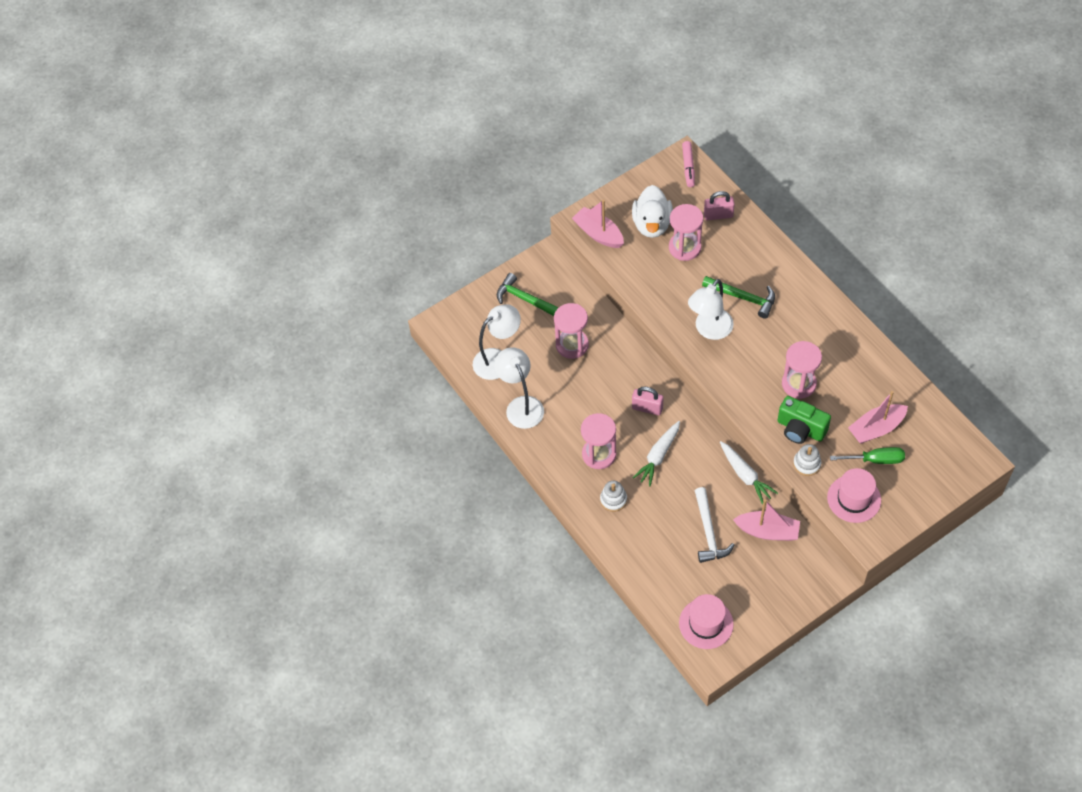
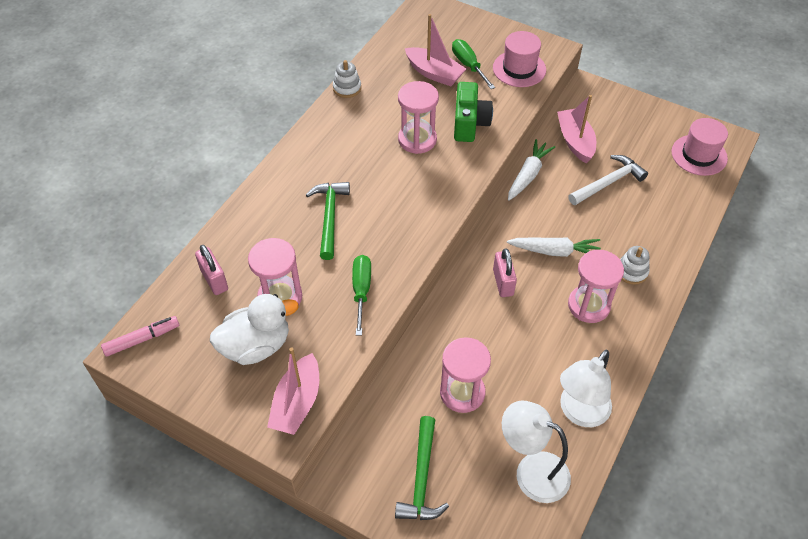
camera: 120 degrees left, 5 degrees down
white lamp [688,279,734,340] -> none
white stacking toy [793,444,821,476] -> white stacking toy moved to [333,60,361,98]
none -> green screwdriver [352,255,371,336]

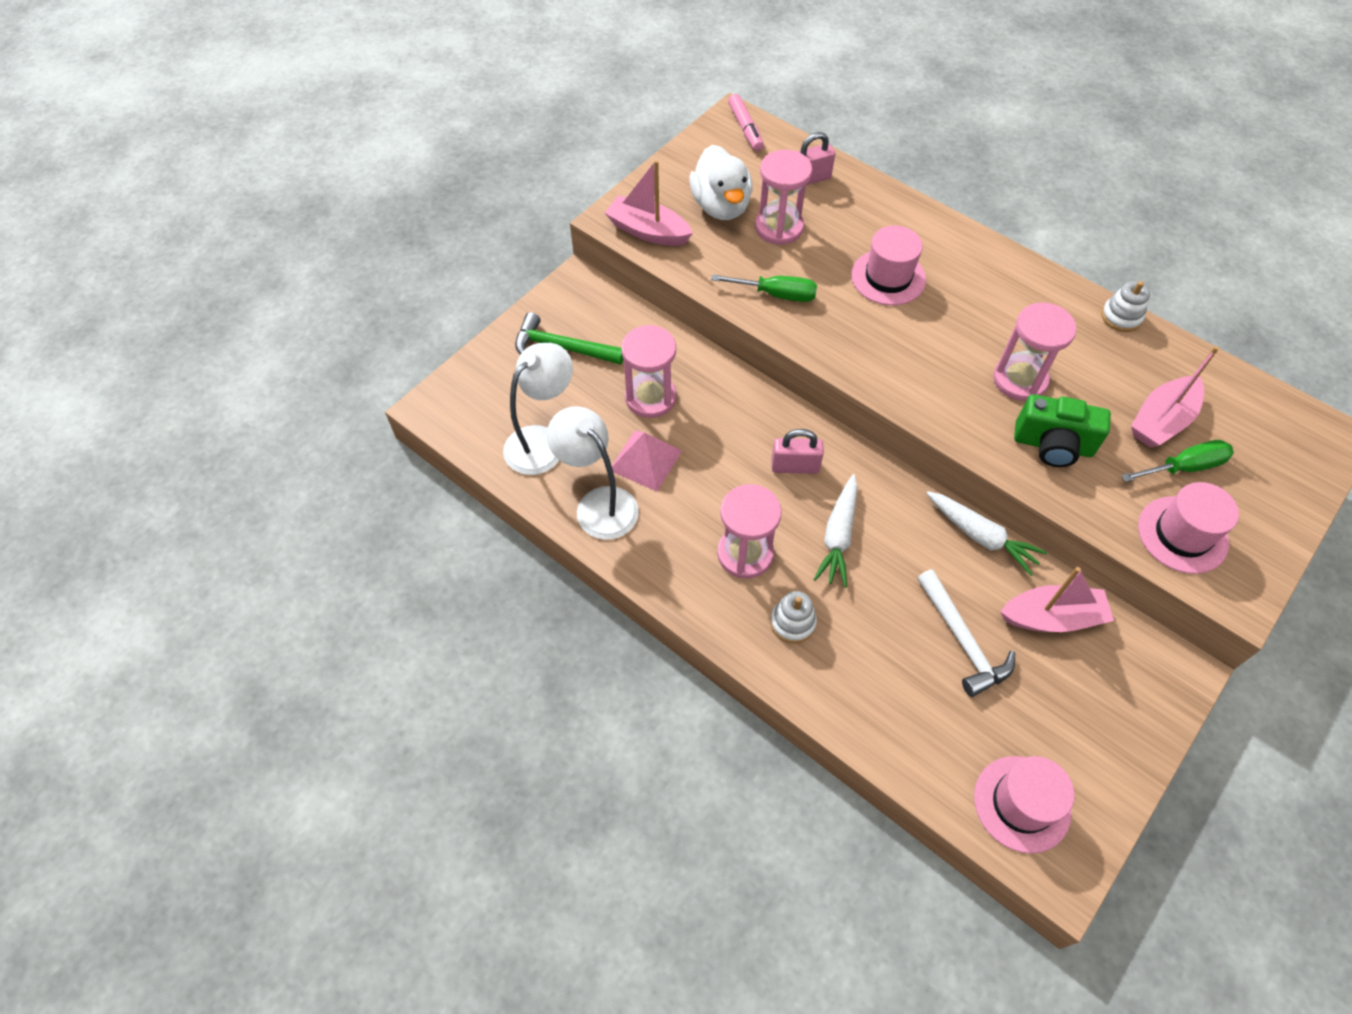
camera: 100 degrees right, 5 degrees up
green hammer [306,182,350,260] -> pink hat [851,226,926,305]
none -> pink pyramid [612,430,682,491]

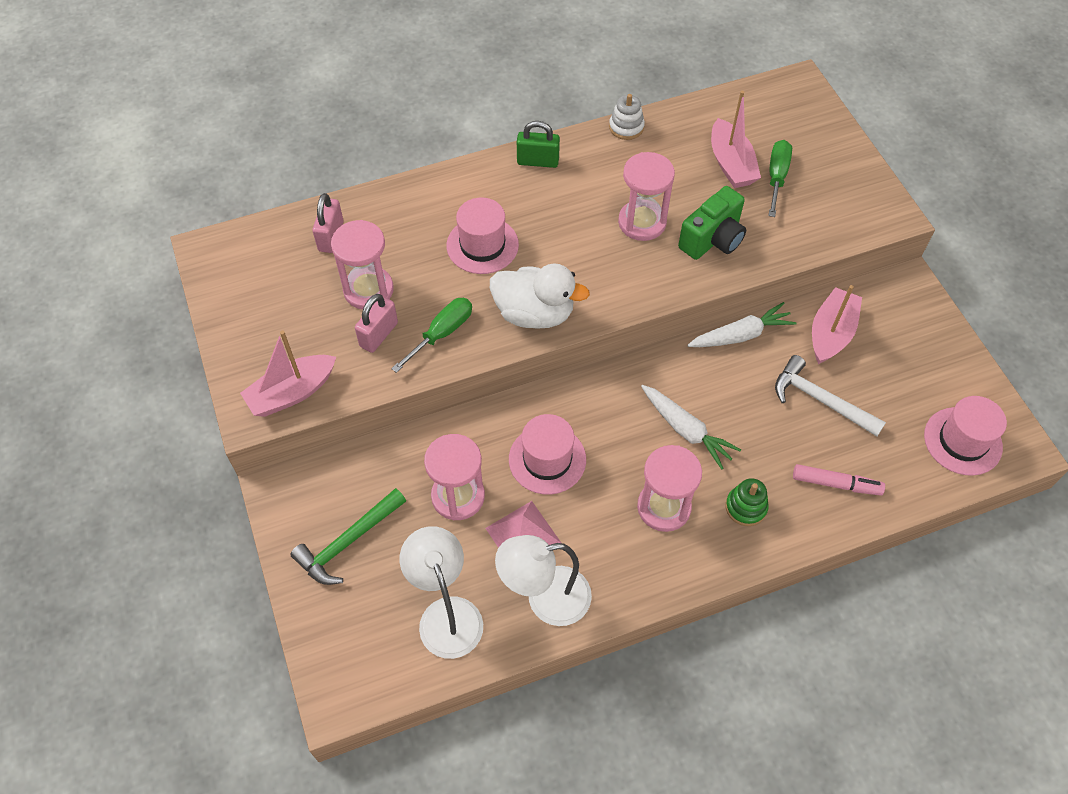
camera: 60 degrees left, 0 degrees up
white duck [689,145,753,220] -> white duck moved to [490,264,590,329]
pink marker [728,94,764,151] -> pink marker moved to [793,464,885,496]
white stacking toy [770,591,817,643] -> green stacking toy [725,478,769,526]
pink padlock [771,429,824,474] -> pink padlock moved to [355,294,398,353]
white hammer [917,569,1015,697] -> white hammer turned 150 degrees counterclockwise [775,355,886,437]
pink hat [1138,482,1239,574] -> pink hat moved to [509,414,586,495]
none -> green padlock [517,121,560,168]

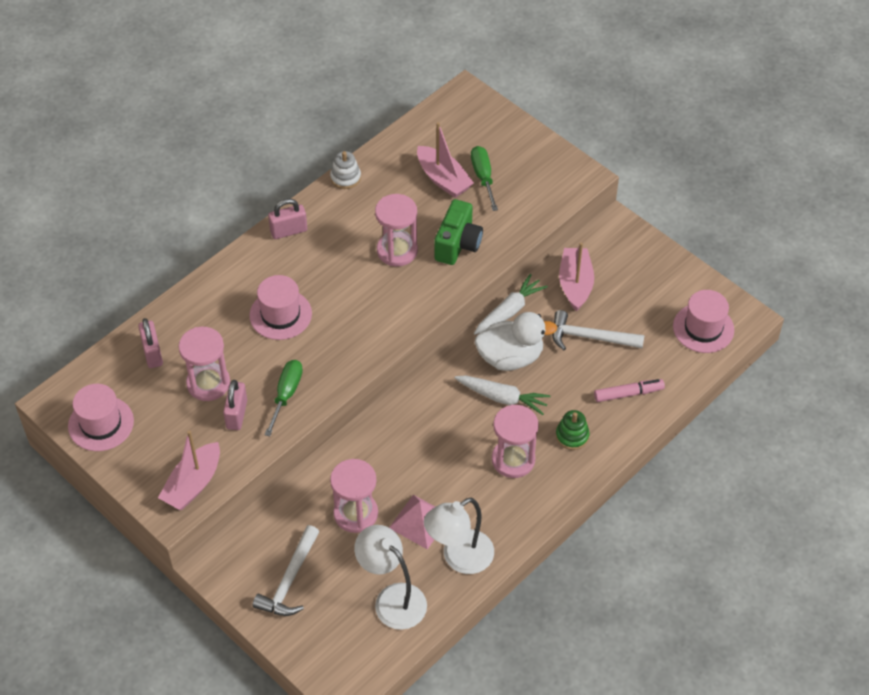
camera: 25 degrees left, 5 degrees down
green hammer [290,488,406,585] -> white hammer [252,525,319,616]
white duck [490,264,590,329] -> white duck moved to [475,312,557,371]
pink hat [509,414,586,495] -> pink hat moved to [68,384,134,451]
green padlock [517,121,560,168] -> pink padlock [268,199,307,239]

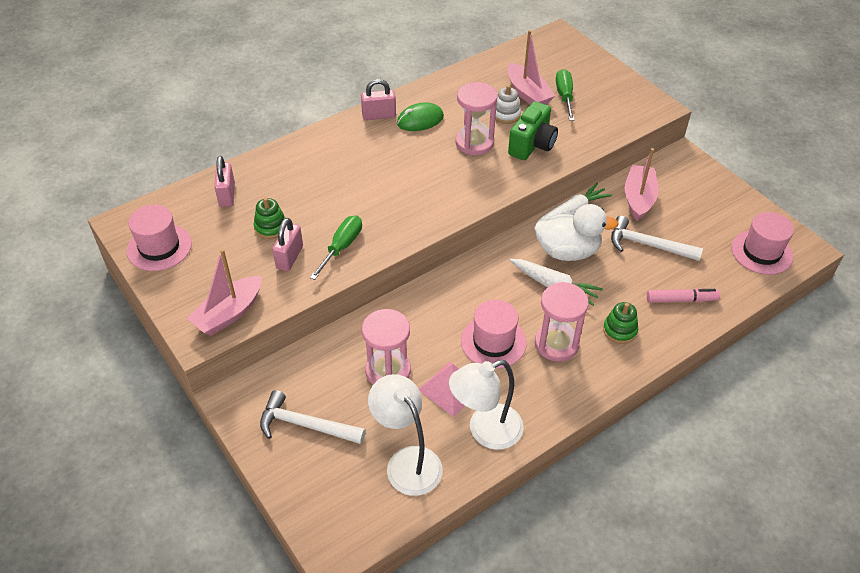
camera: 10 degrees right, 5 degrees down
pink hourglass [178,327,230,401] -> green stacking toy [254,197,285,239]
pink hat [249,275,312,340] -> pink hat moved to [461,300,527,369]
white hammer [252,525,319,616] -> white hammer turned 75 degrees clockwise [260,390,366,444]
white stacking toy [330,151,361,189] -> white stacking toy moved to [495,85,521,124]
none -> green mouse [397,102,444,131]

